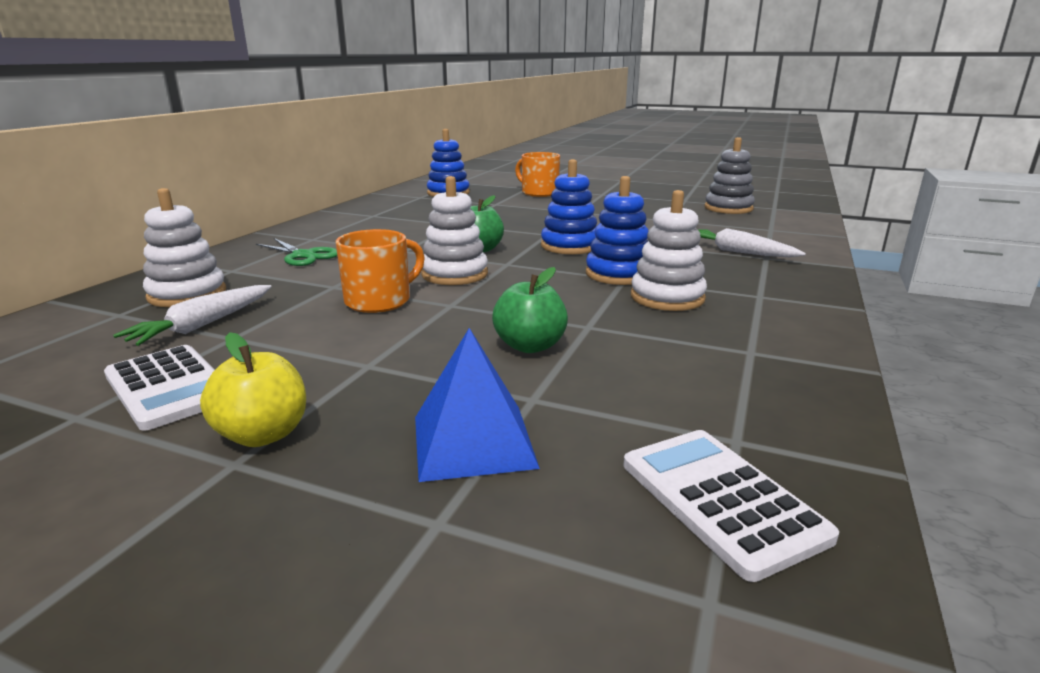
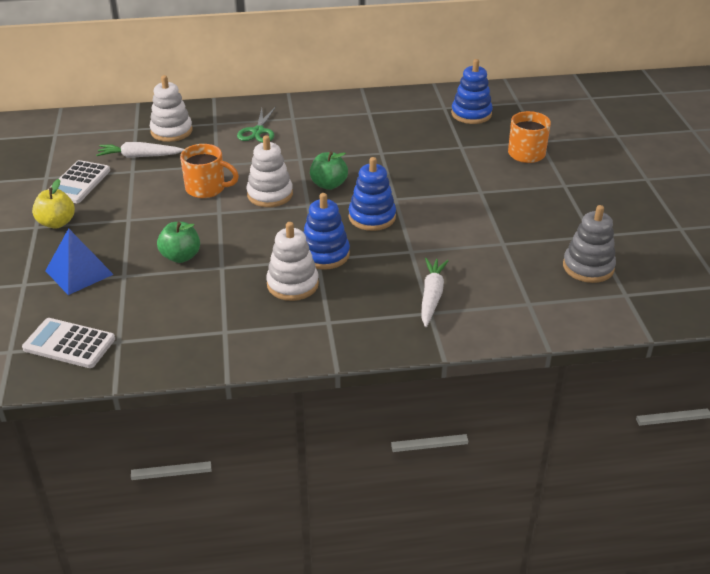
camera: 60 degrees right, 15 degrees up
white calculator [624,430,839,582] -> white calculator turned 105 degrees counterclockwise [22,318,115,368]

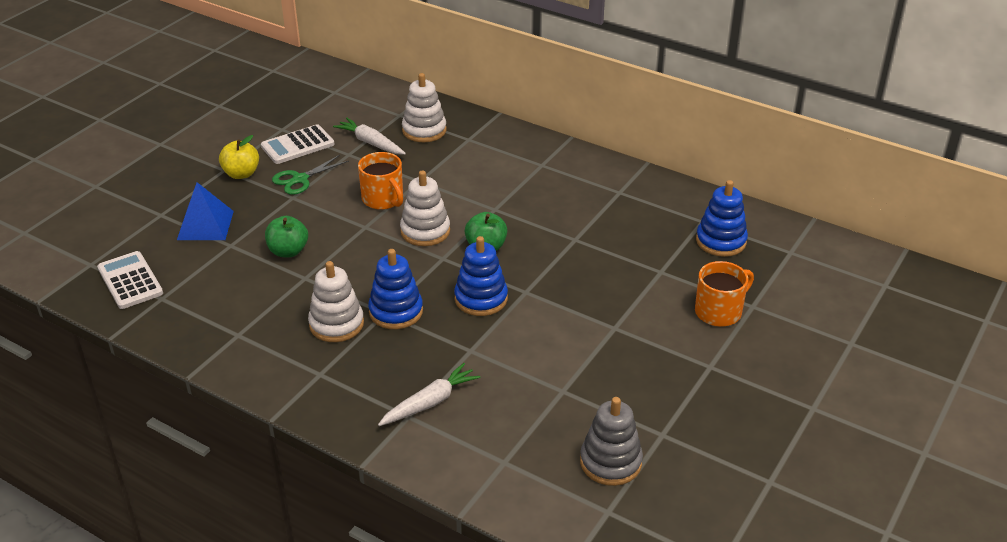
camera: 40 degrees right, 0 degrees up
green scissors [237,107,276,142] -> green scissors moved to [272,155,349,195]

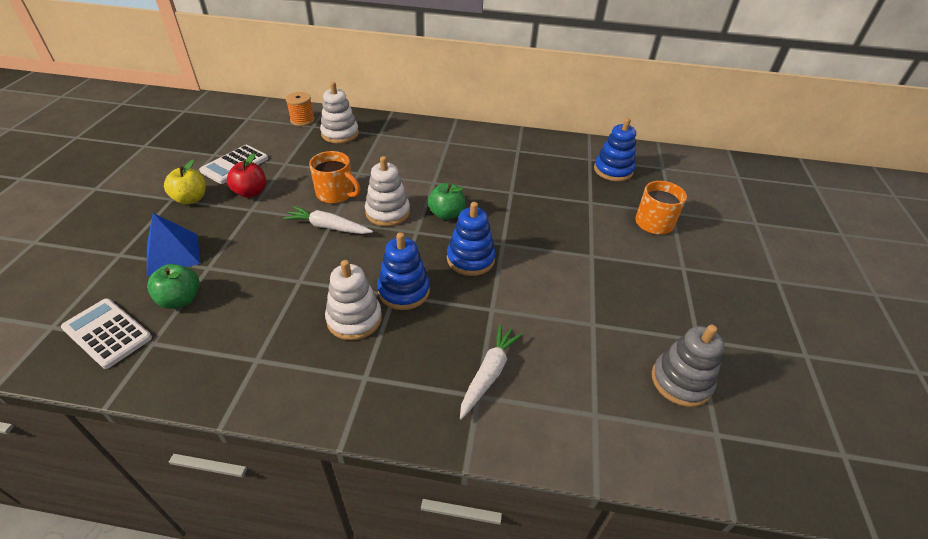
camera: 25 degrees left, 5 degrees up
green apple [265,216,308,257] -> green apple moved to [147,264,200,309]
green scissors [272,155,349,195] -> red apple [227,153,266,198]
white carrot [333,118,406,155] -> white carrot moved to [283,206,373,234]
none -> orange spool [286,92,314,126]

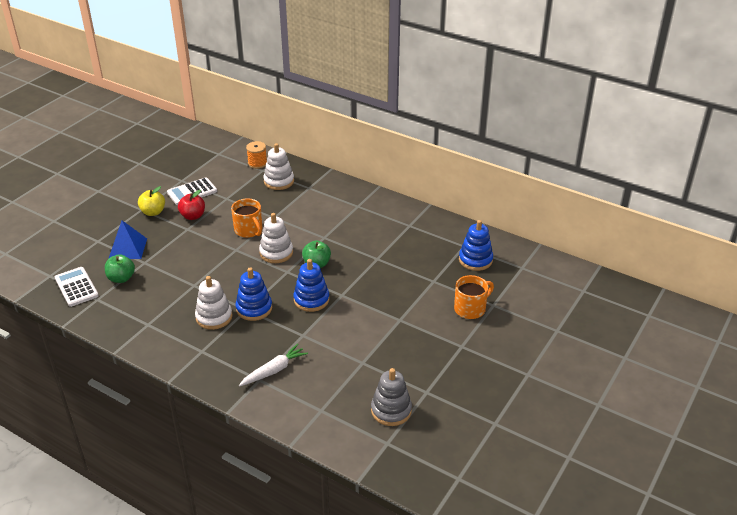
camera: 25 degrees right, 5 degrees down
white carrot [283,206,373,234] -> none

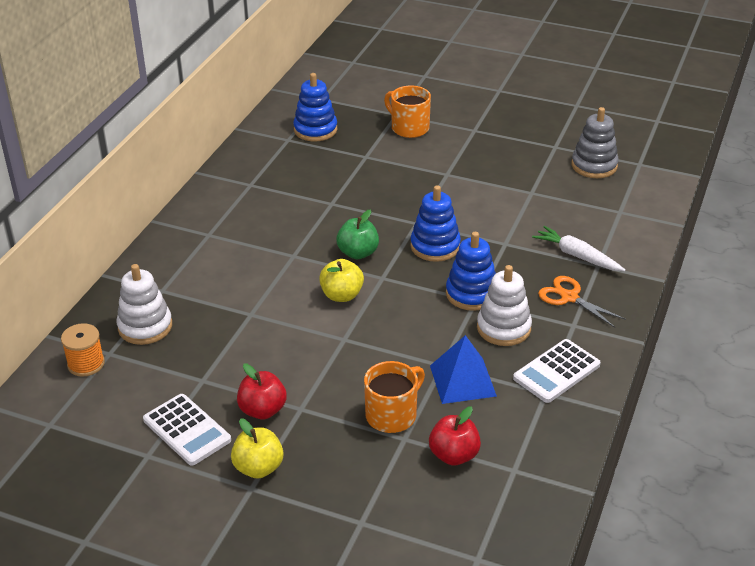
camera: 100 degrees left, 0 degrees up
white calculator [55,267,99,307] -> white calculator moved to [513,339,601,403]
green apple [105,254,135,283] -> red apple [429,406,481,466]
blue pyramid [108,221,147,259] -> blue pyramid moved to [430,335,497,404]
orange mug [231,198,262,238] -> orange mug moved to [364,361,425,433]
white stacking toy [259,213,293,263] -> yellow apple [319,259,364,302]
none -> orange scissors [538,276,626,328]

